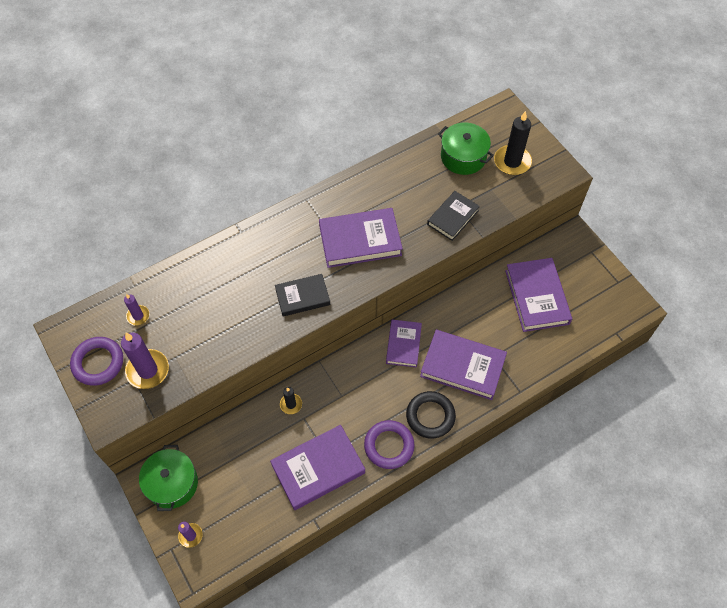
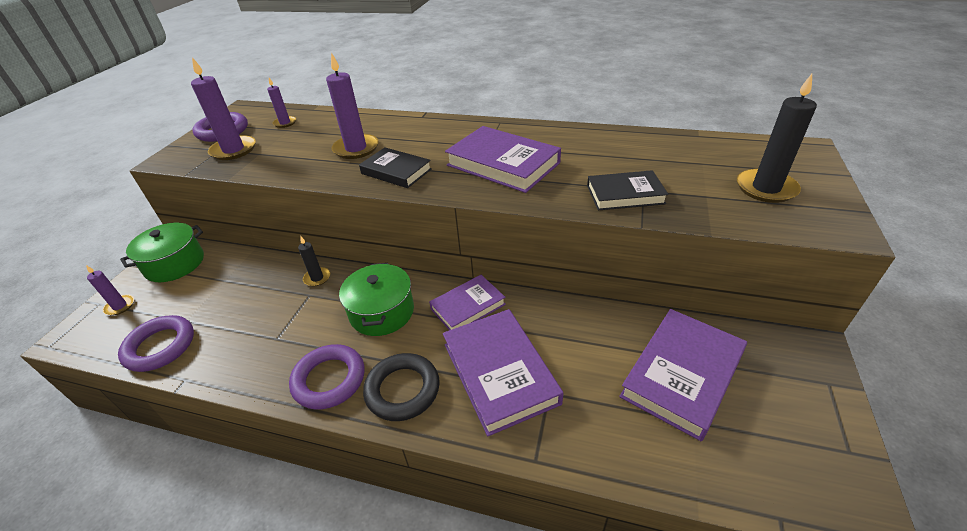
camera: 50 degrees right, 20 degrees down
purple book [270,425,365,510] -> none
green pot [438,123,494,175] -> green pot moved to [339,263,414,336]
none -> purple ring [118,315,194,372]
none -> purple candle [326,52,379,159]

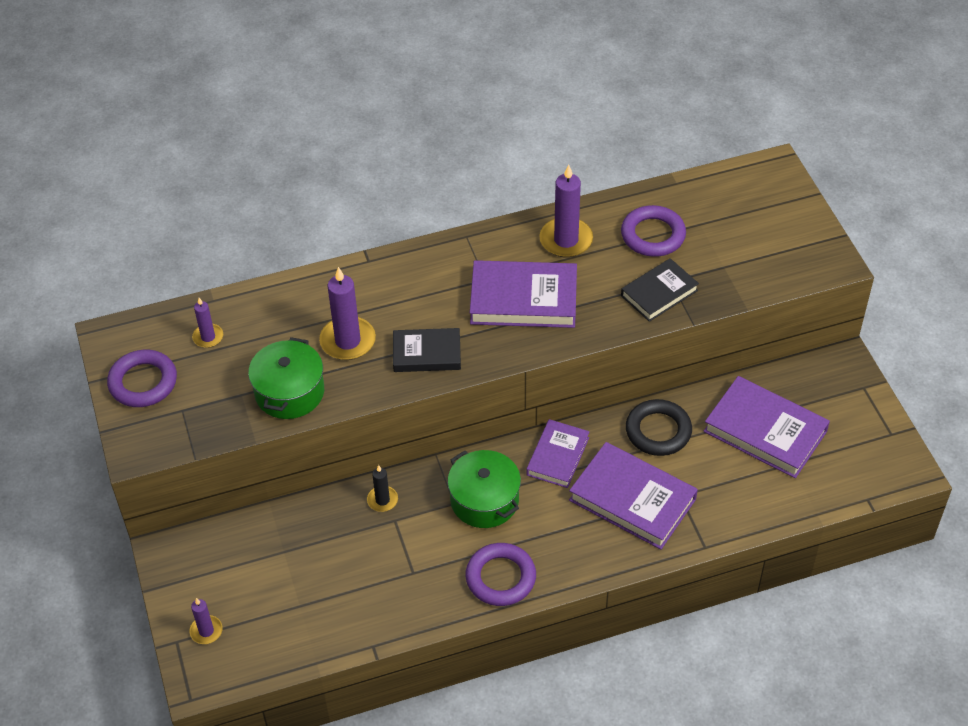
camera: 35 degrees left, 10 degrees up
purple ring [118,315,194,372] -> purple ring moved to [621,205,686,257]
green pot [120,223,204,282] -> green pot moved to [248,337,324,419]
purple candle [191,57,256,160] -> purple candle moved to [539,164,593,258]
black ring [363,353,440,421] -> black ring moved to [626,399,692,456]
purple book [619,309,747,441] -> purple book turned 60 degrees counterclockwise [704,376,830,478]
black candle [737,74,817,203] -> none

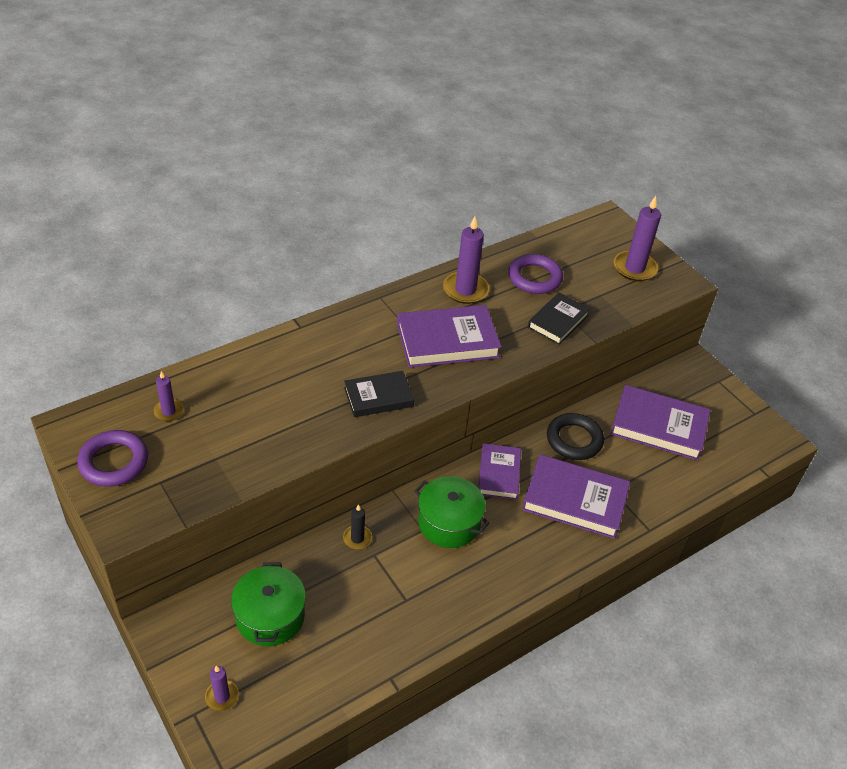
camera: 20 degrees left, 5 degrees down
green pot [248,337,324,419] -> green pot moved to [231,562,306,646]
purple candle [319,267,376,360] -> purple candle moved to [614,196,661,281]
purple ring [465,543,536,606] -> none

